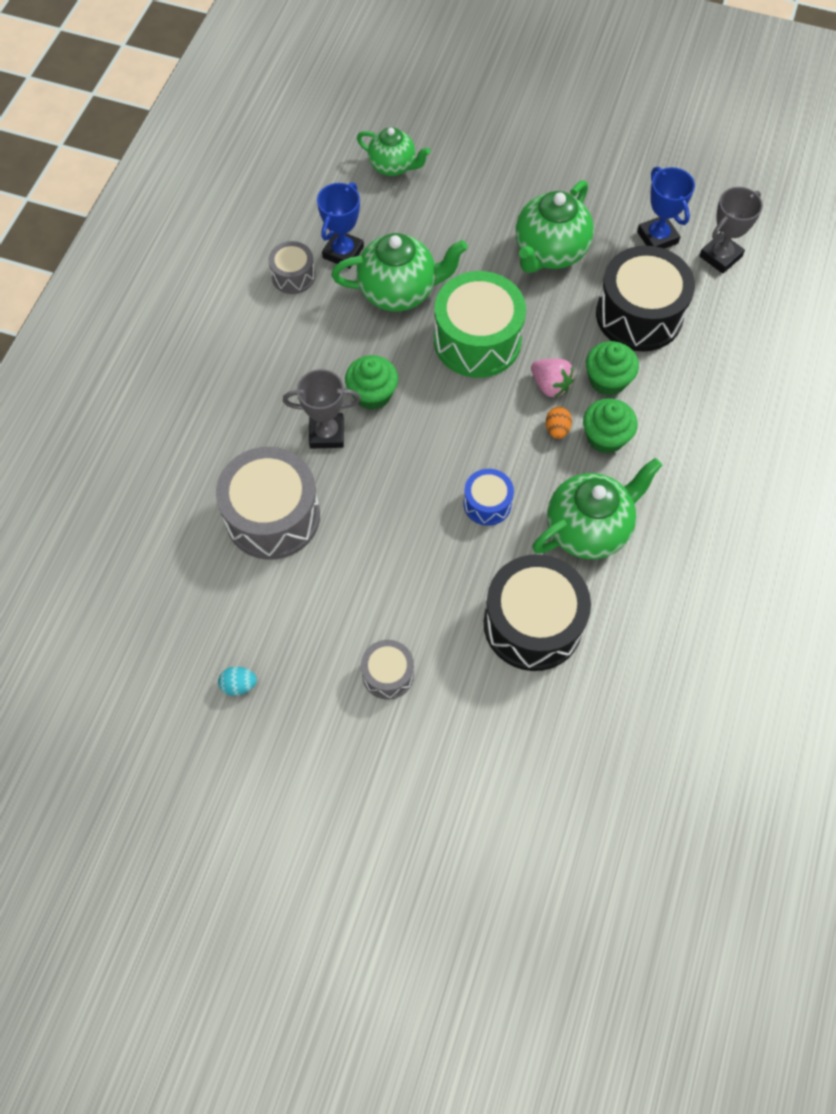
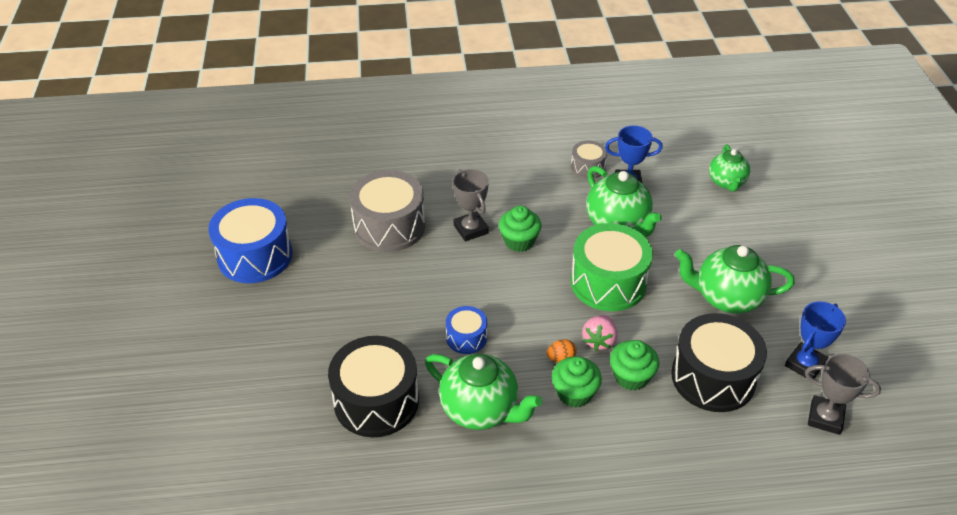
camera: 65 degrees right, 20 degrees down
turquoise egg [218,667,257,696] -> blue drum [208,198,293,283]
grey drum [361,640,414,700] -> none

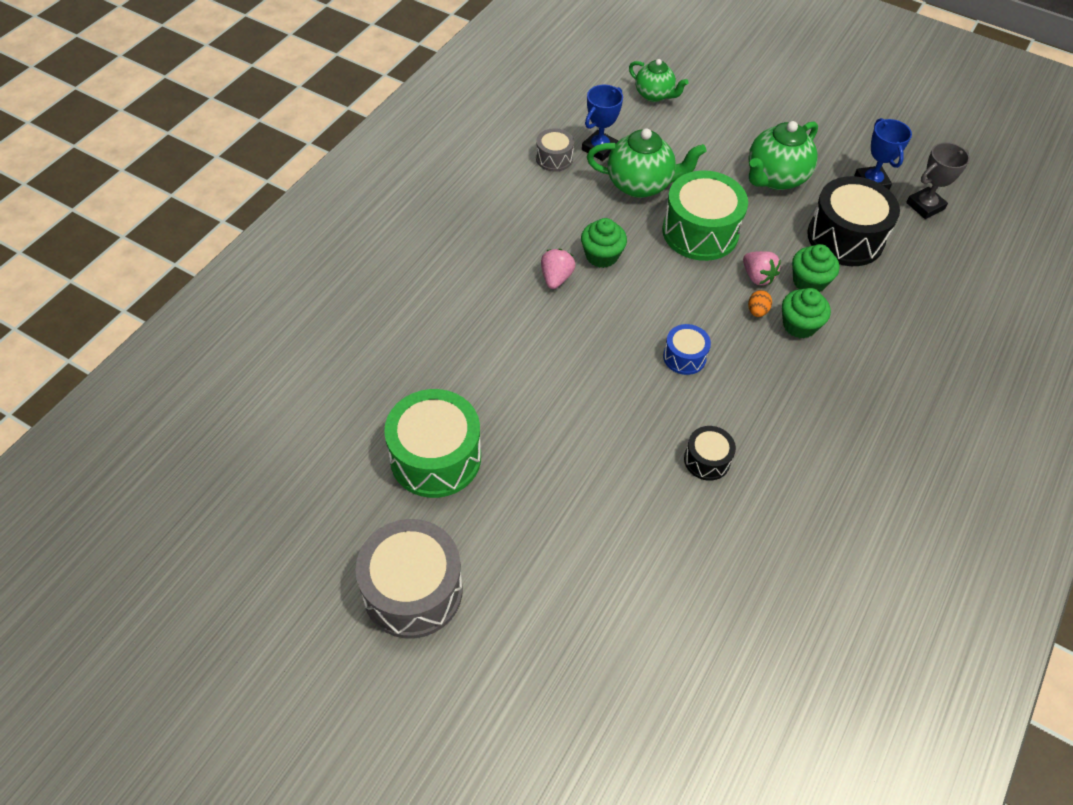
camera: 55 degrees left, 10 degrees up
blue drum [208,198,293,283] -> green drum [384,389,481,498]
black drum [328,336,419,437] -> black drum [684,426,736,481], size x0.51
grey drum [349,170,425,252] -> grey drum moved to [355,519,463,638]
green teapot [425,354,542,430] -> none
grey trophy [453,169,489,242] -> pink strawberry [541,249,576,289]

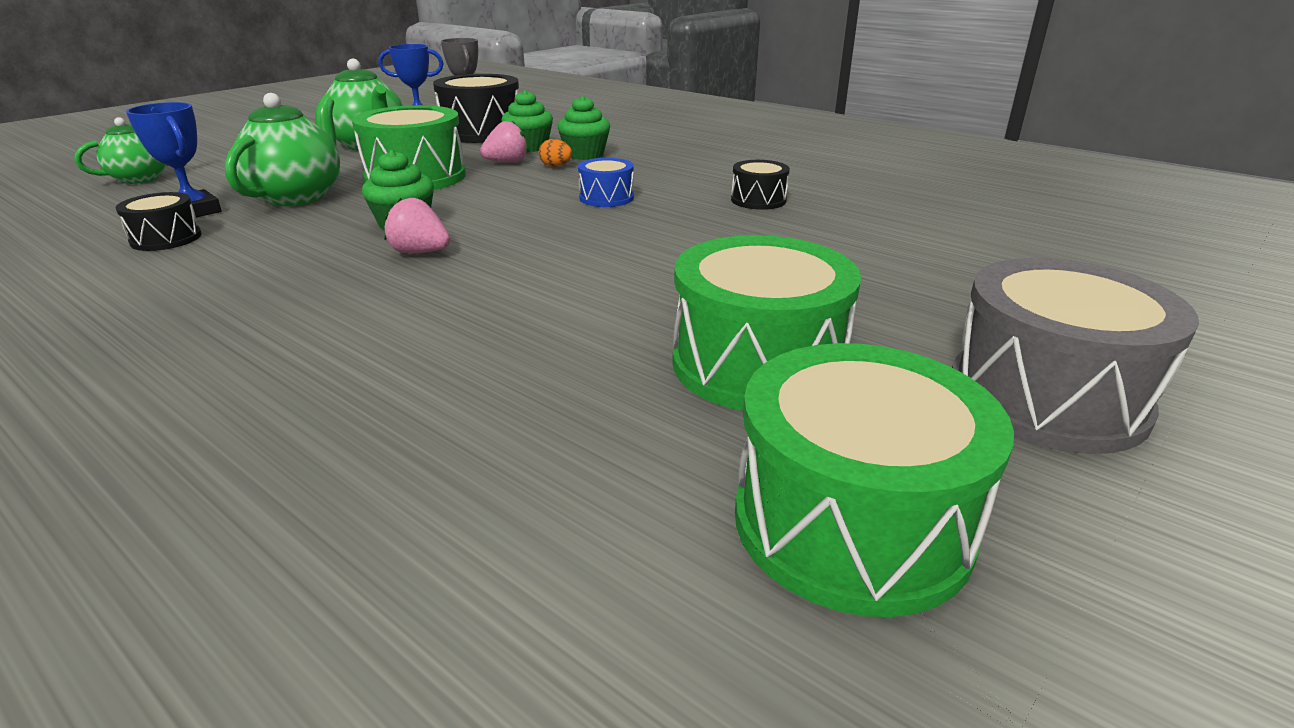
camera: 80 degrees left, 25 degrees down
grey drum [536,128,574,172] -> black drum [116,192,202,251]
none -> green drum [735,343,1014,617]

